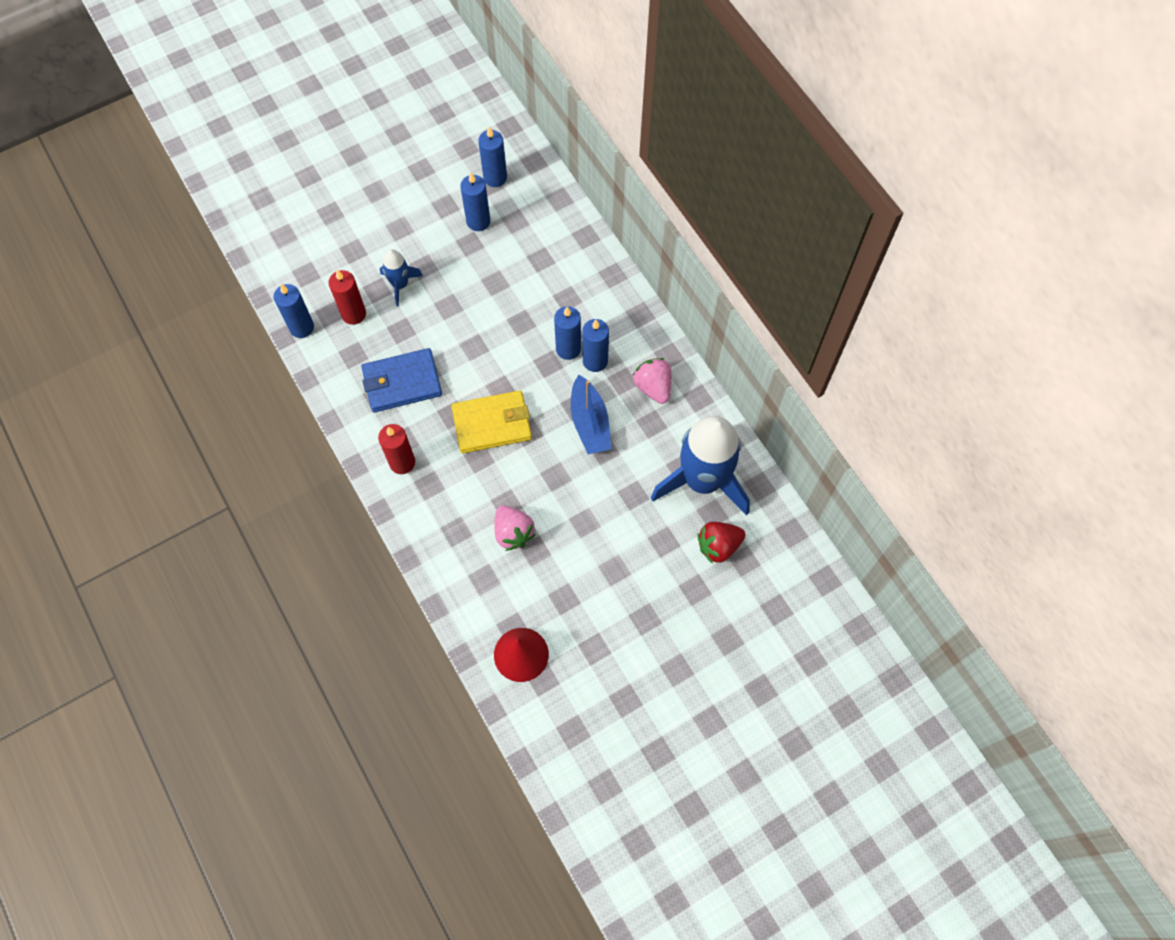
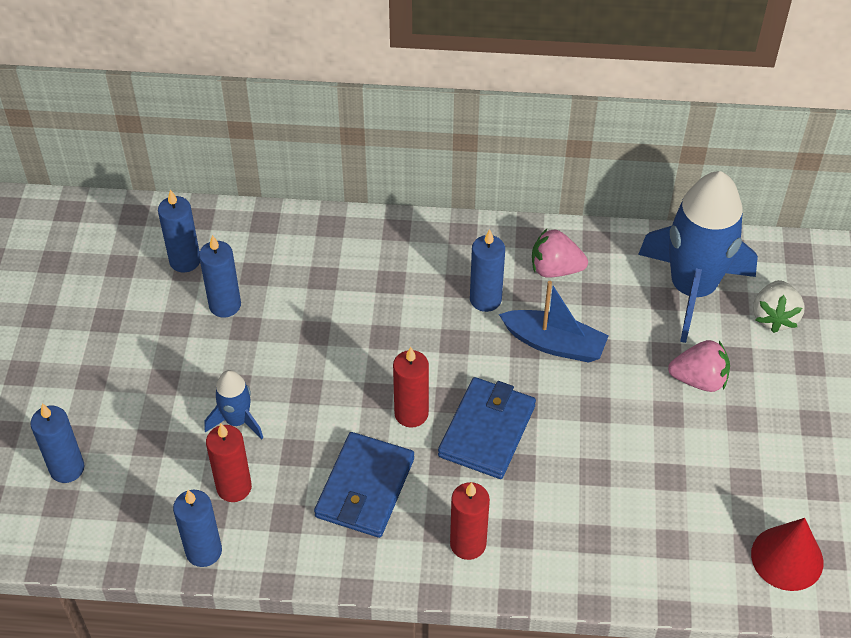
camera: 55 degrees left, 15 degrees down
yellow wallet [451,390,532,453] -> blue wallet [438,377,536,479]
pink strawberry [494,505,536,551] -> pink strawberry moved to [668,340,730,392]
blue candle [554,306,581,360] -> blue candle moved to [30,403,84,483]
red strawberry [697,522,745,564] -> white strawberry [753,280,805,333]
none -> red candle [393,347,429,428]

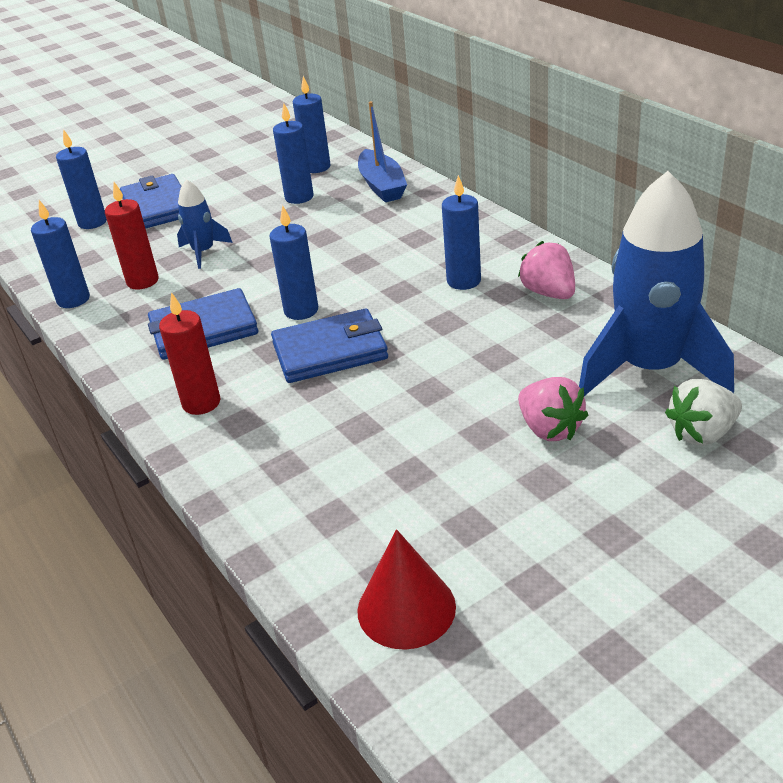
camera: 55 degrees right, 15 degrees down
red candle [393,347,429,428] -> blue candle [270,205,318,320]
blue boat [499,281,609,363] -> blue boat moved to [358,101,407,202]
none -> blue wallet [120,174,182,229]

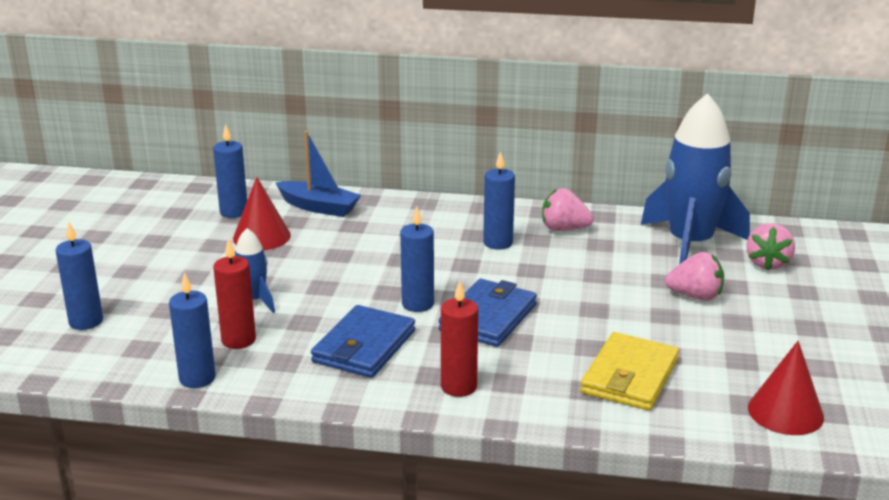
camera: 50 degrees left, 10 degrees down
blue wallet [120,174,182,229] -> none
blue candle [273,103,314,204] -> red cone [233,177,291,250]
white strawberry [665,379,742,446] -> pink strawberry [747,223,795,271]
none -> yellow wallet [580,332,679,411]

